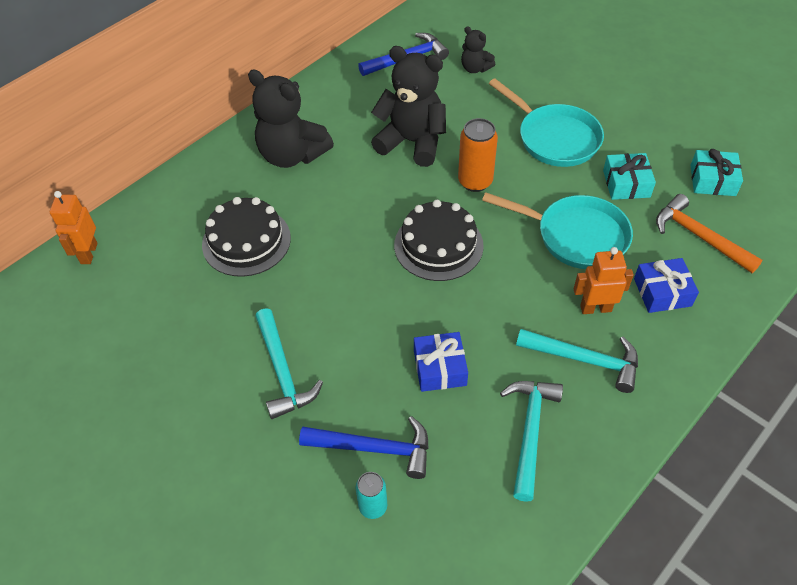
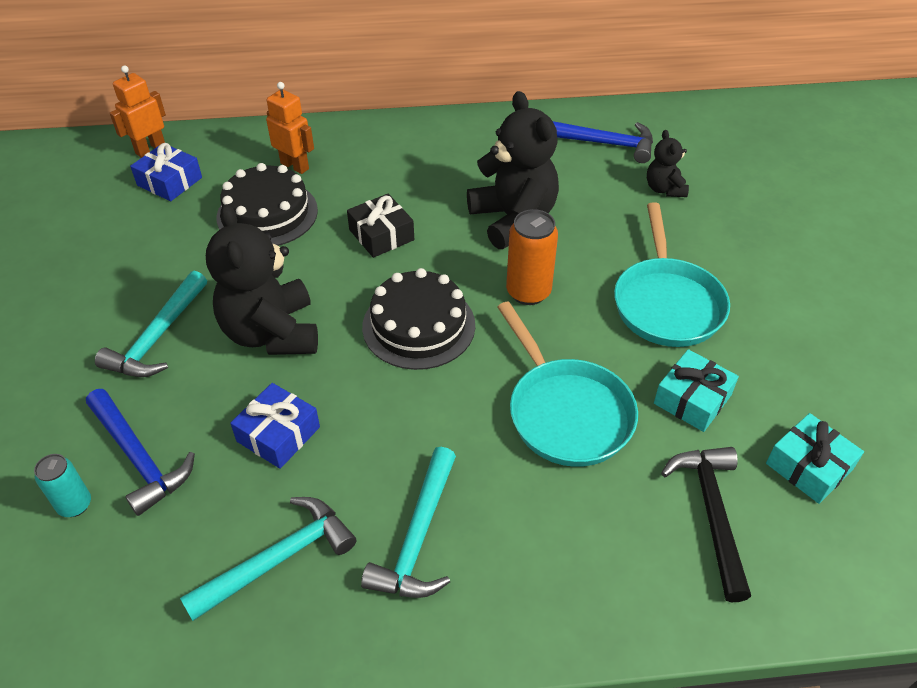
camera: 40 degrees right, 5 degrees down
black teddy bear [248,70,334,168] -> black teddy bear moved to [206,204,318,355]
turquoise hammer [516,329,638,393] -> turquoise hammer turned 45 degrees clockwise [361,447,456,598]
orange robot [574,247,634,314] -> orange robot moved to [266,82,314,174]
blue gift [634,258,699,313] -> blue gift moved to [130,143,202,201]
orange hammer [656,194,762,273] -> black hammer [661,447,751,602]
none -> black gift [347,194,414,258]

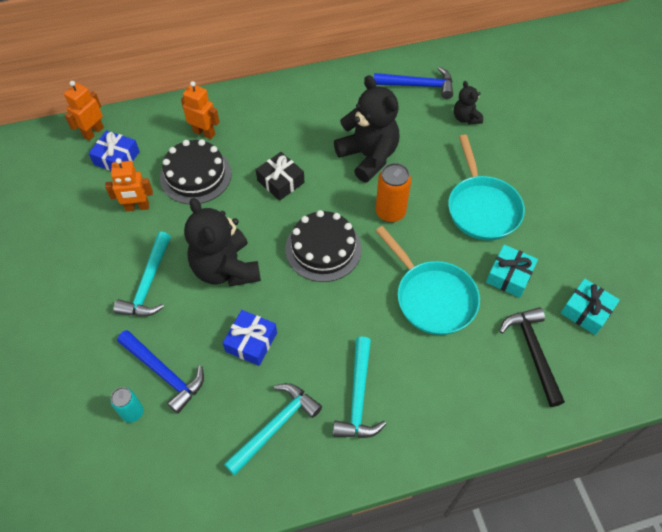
camera: 10 degrees left, 10 degrees up
none -> orange robot [105,158,153,211]

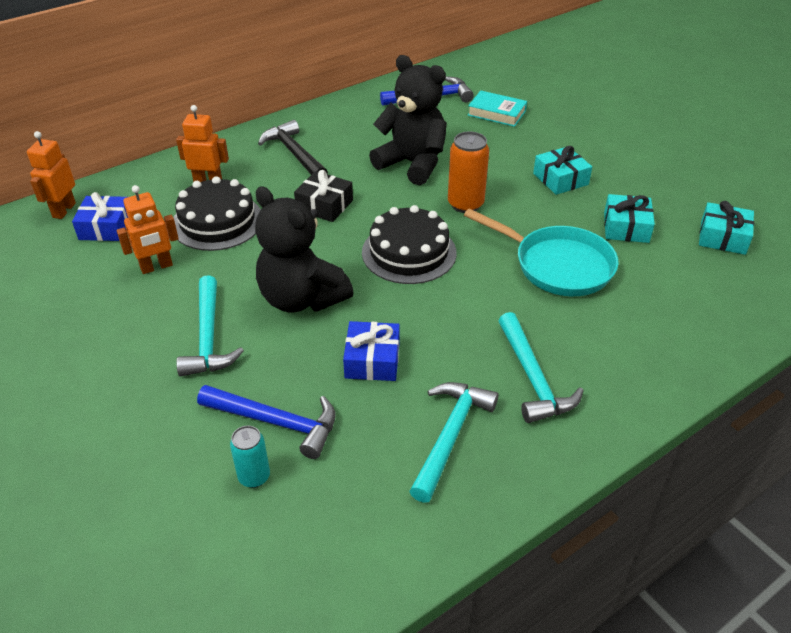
camera: 20 degrees left, 15 degrees down
turquoise pan [448,134,525,241] -> turquoise gift [533,146,592,195]
black teddy bear [454,81,483,124] -> turquoise book [468,91,527,127]
black hammer [500,307,565,407] -> black hammer moved to [258,120,328,175]

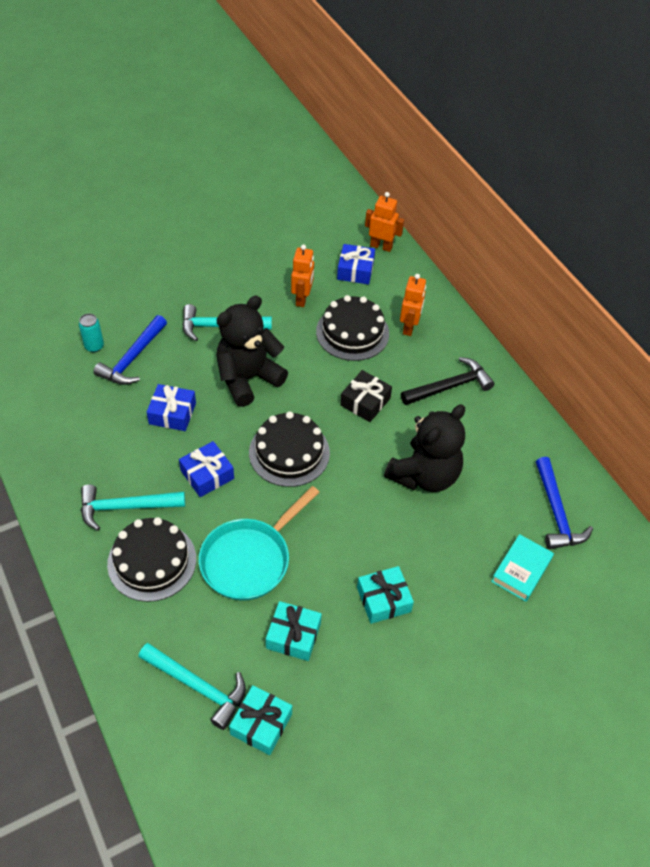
camera: 95 degrees right, 10 degrees up
orange robot [117,185,179,274] -> orange robot turned 150 degrees counterclockwise [291,244,314,307]
turquoise hammer [409,382,499,503] -> turquoise hammer moved to [139,643,246,730]
orange can [448,132,489,213] -> none
none -> black cake [107,517,196,602]
none -> blue gift [179,441,234,497]

